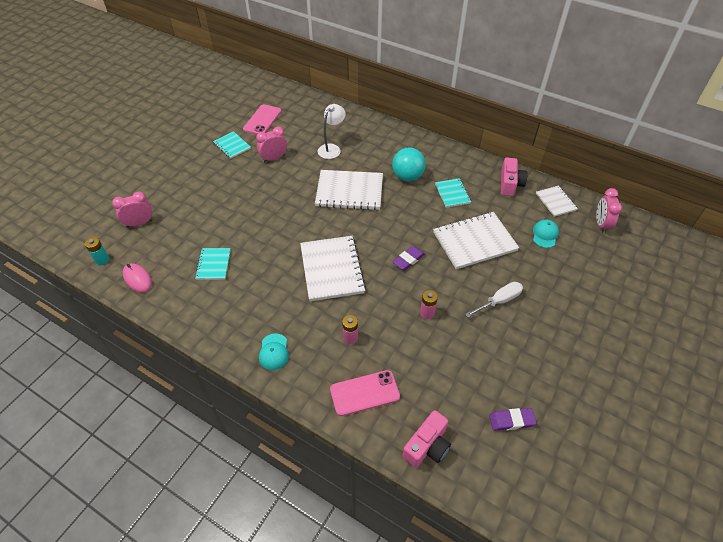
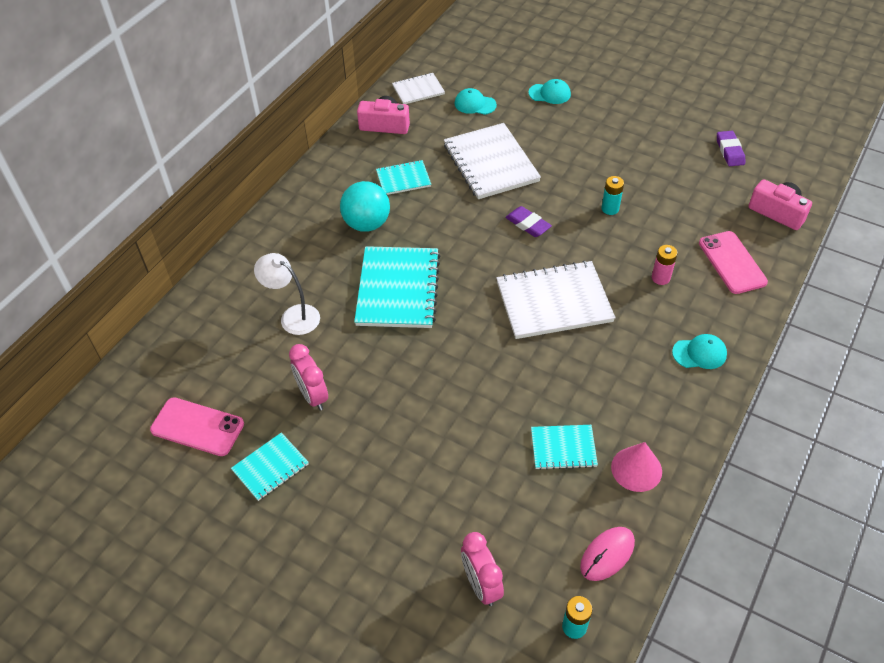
camera: 90 degrees left, 0 degrees up
white notebook [315,170,383,210] -> turquoise notebook [354,246,440,328]
pink battery [420,290,438,319] -> turquoise battery [601,176,624,215]
white screwdriver [465,282,523,317] -> none
pink clock [596,188,622,233] -> none
none -> turquoise cap [528,79,571,104]
none -> pink cone [611,442,662,492]

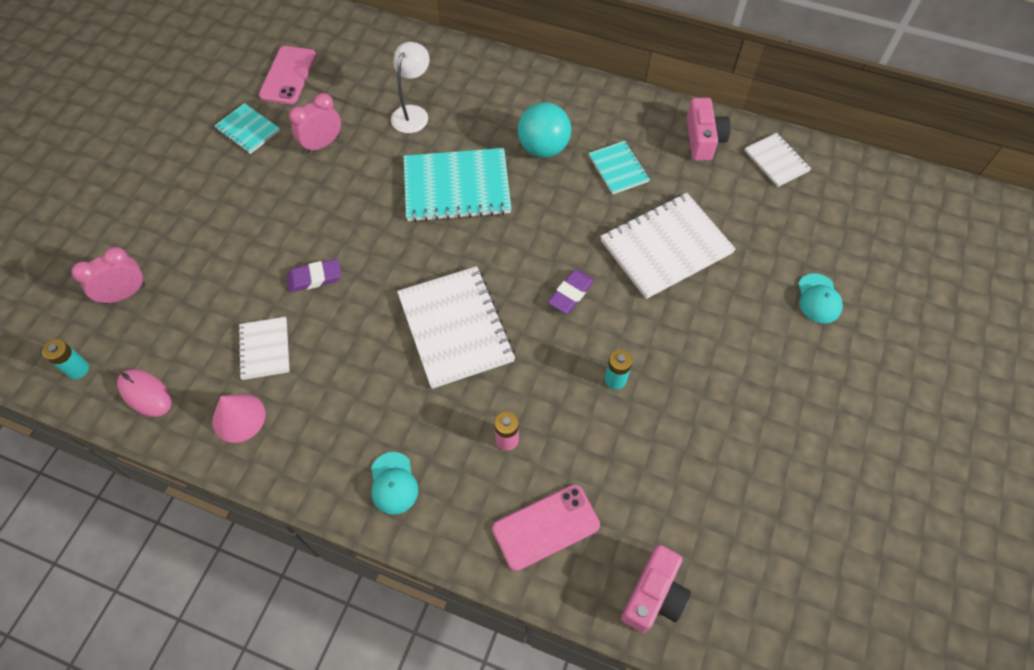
camera: 80 degrees right, 10 degrees up
turquoise cap [454,88,497,115] -> none
turquoise notebook [531,425,598,470] -> white notebook [238,317,290,380]
purple eraser [717,131,745,166] -> purple eraser moved to [287,259,341,292]

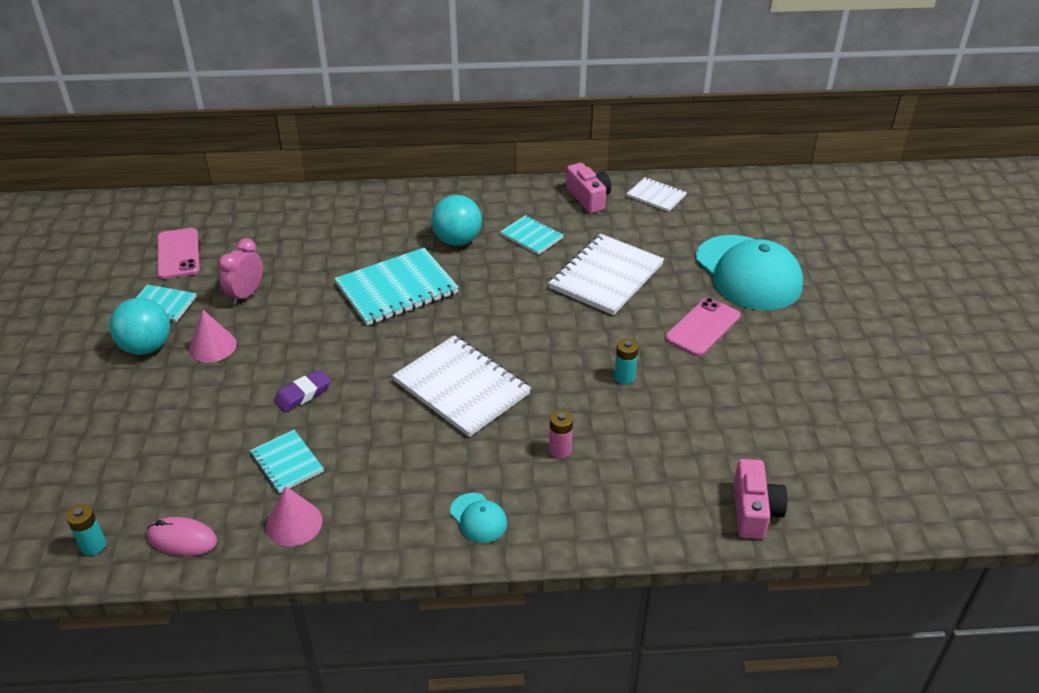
camera: 25 degrees left, 20 degrees down
pink clock [72,247,145,304] -> none
white notebook [238,317,290,380] -> turquoise notebook [250,430,324,493]
white lamp [391,42,429,133] -> none
pink phone [492,484,600,571] -> pink phone moved to [665,298,741,356]
purple eraser [548,269,595,313] -> none
turquoise cap [798,273,843,323] -> turquoise cap [696,235,803,310], size x2.38
none -> turquoise ball [109,298,170,355]
none -> pink cone [189,310,237,363]

